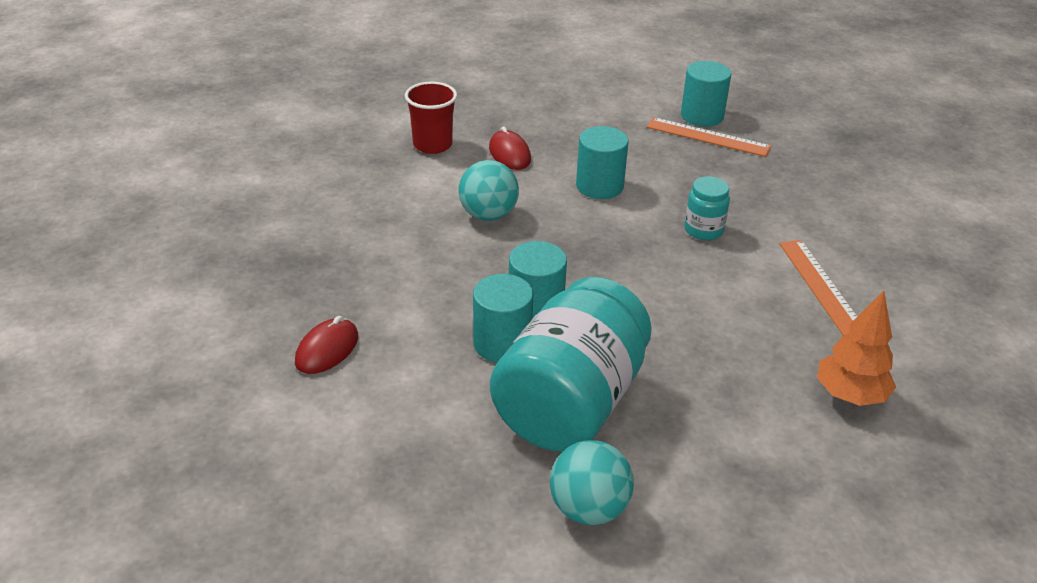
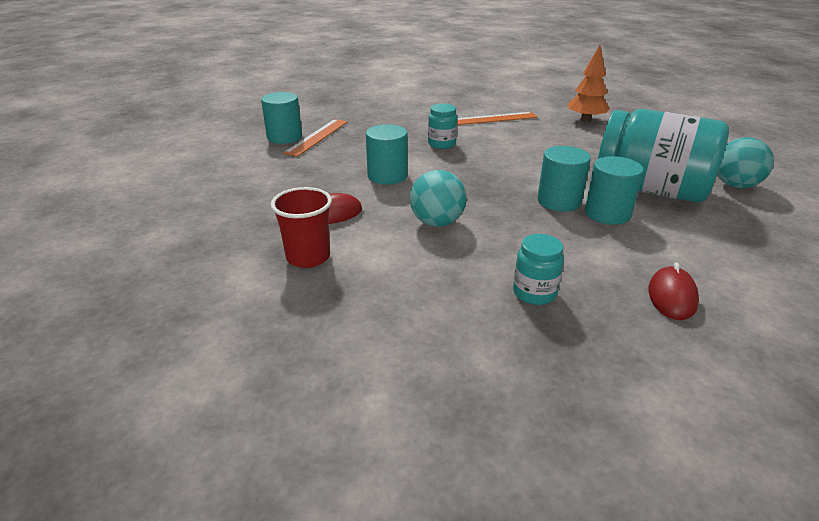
camera: 90 degrees left, 5 degrees down
red mouse [295,316,358,374] -> red mouse turned 75 degrees clockwise [648,263,699,320]
none -> turquoise jar [513,234,564,305]

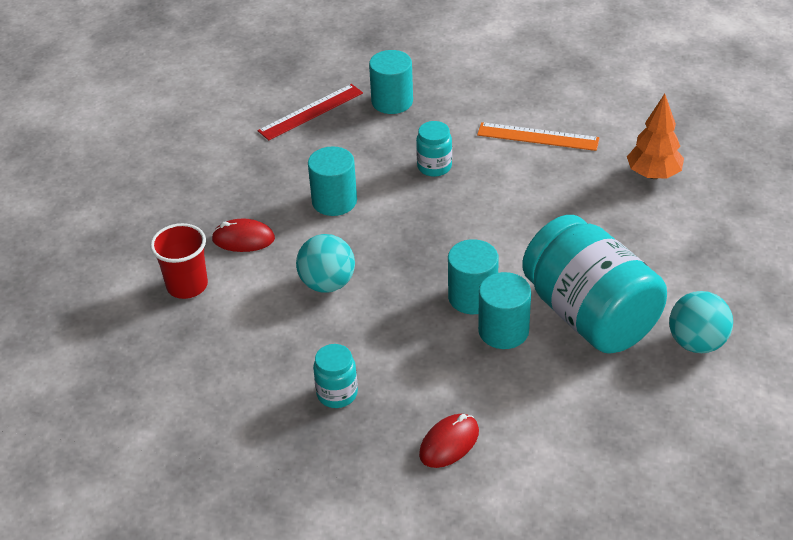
camera: 30 degrees right, 10 degrees up
turquoise cylinder [261,92,302,144] -> turquoise cylinder moved to [369,50,413,114]
orange ruler [283,119,348,157] -> red ruler [257,84,363,141]

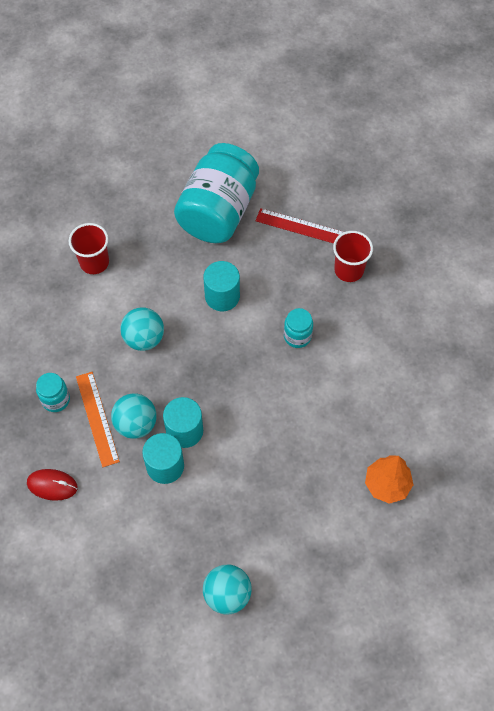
camera: 55 degrees right, 20 degrees up
red mouse [211,219,275,252] -> none
turquoise cylinder [369,50,413,114] -> red cup [333,231,373,282]
orange ruler [477,122,600,151] -> orange ruler moved to [76,372,120,467]
turquoise jar [522,215,667,354] -> turquoise jar moved to [174,143,259,243]
none -> turquoise ball [111,393,157,439]

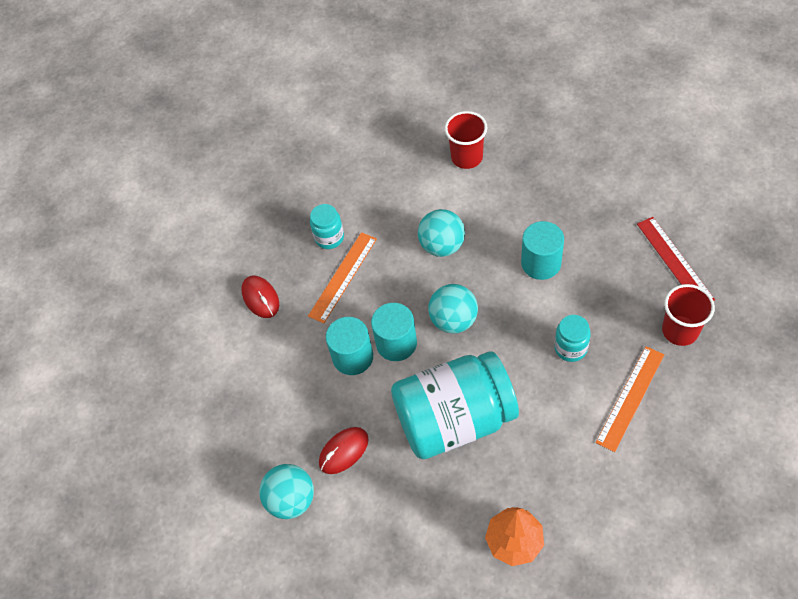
camera: 55 degrees right, 5 degrees down
turquoise ball [111,393,157,439] -> turquoise ball moved to [428,284,478,334]
turquoise jar [174,143,259,243] -> turquoise jar moved to [391,352,519,459]
none -> red mouse [319,427,369,474]
none -> orange ruler [596,346,664,452]

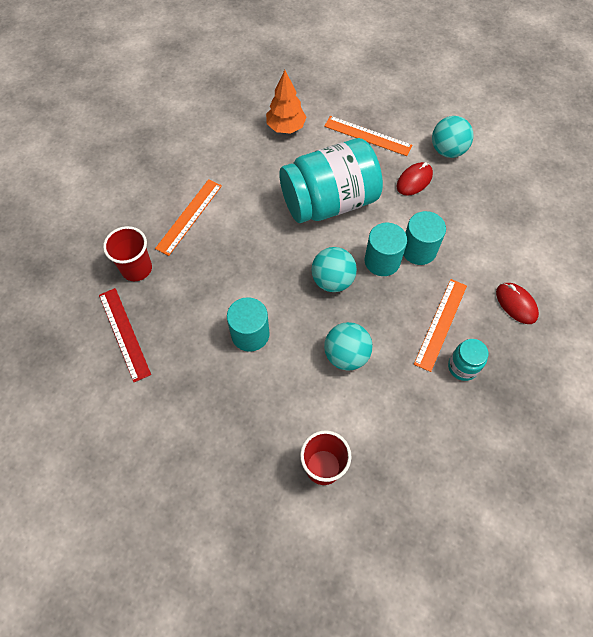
camera: 170 degrees right, 5 degrees up
turquoise jar [554,315,591,362] -> none
none -> orange ruler [324,116,413,156]

